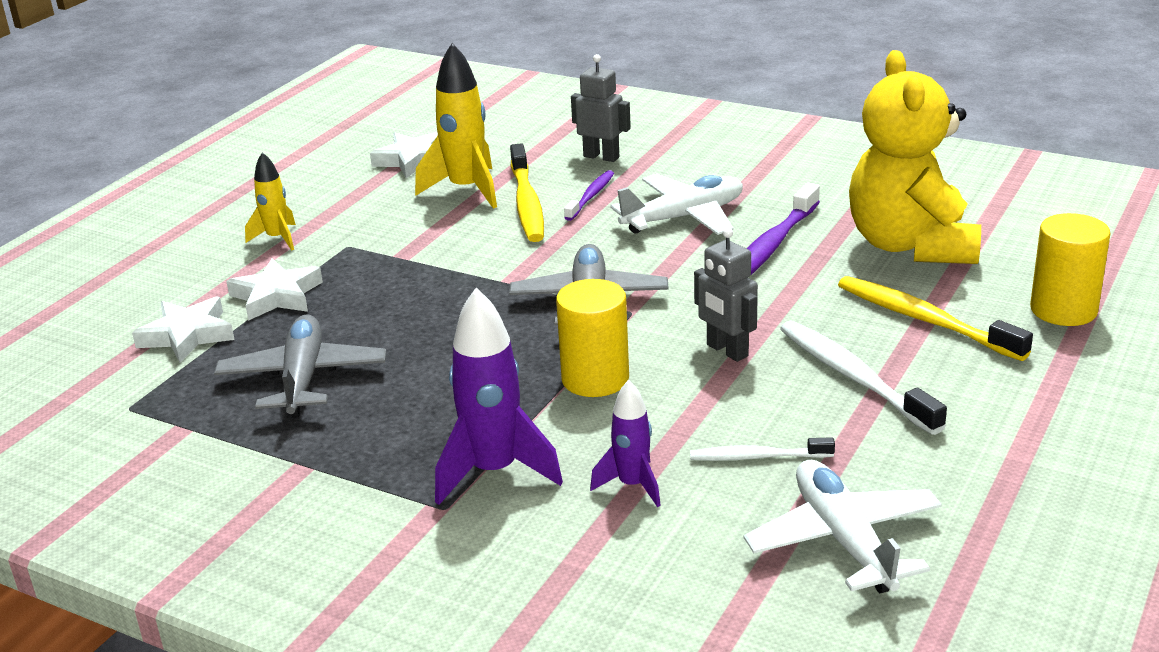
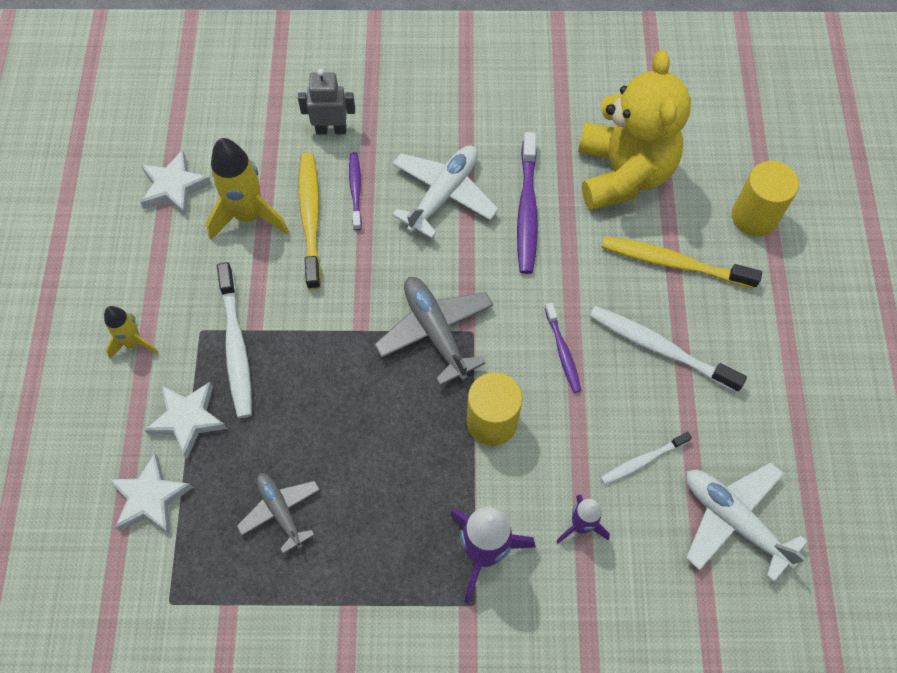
camera: 30 degrees left, 35 degrees up
grey plane [214,314,386,418] -> grey plane [237,473,320,554], size x0.65
yellow toothbrush [510,144,544,242] -> yellow toothbrush turned 150 degrees counterclockwise [299,152,321,290]
grey robot [694,228,758,362] -> purple toothbrush [545,303,581,393]
yellow teddy bear [849,50,981,264] -> yellow teddy bear turned 150 degrees counterclockwise [578,50,691,210]
none -> white toothbrush [217,262,252,418]

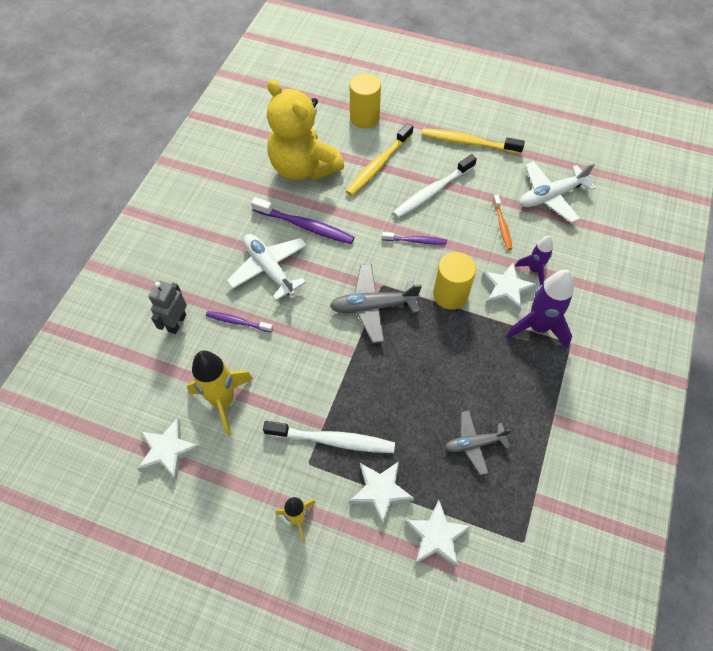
camera: 70 degrees left, 5 degrees down
yellow toothbrush [299,152,321,290] -> yellow toothbrush moved to [422,128,525,154]
yellow teddy bear [578,50,691,210] -> yellow teddy bear turned 150 degrees counterclockwise [267,79,344,181]
white toothbrush [600,432,692,485] -> orange toothbrush [493,195,512,250]
none -> white star [482,263,537,313]

